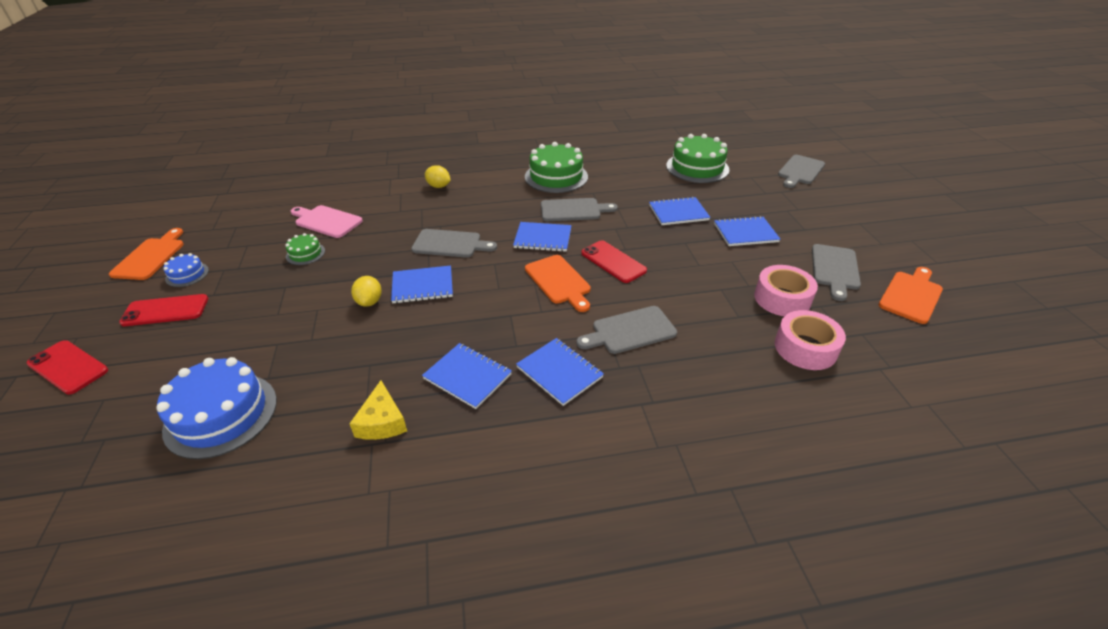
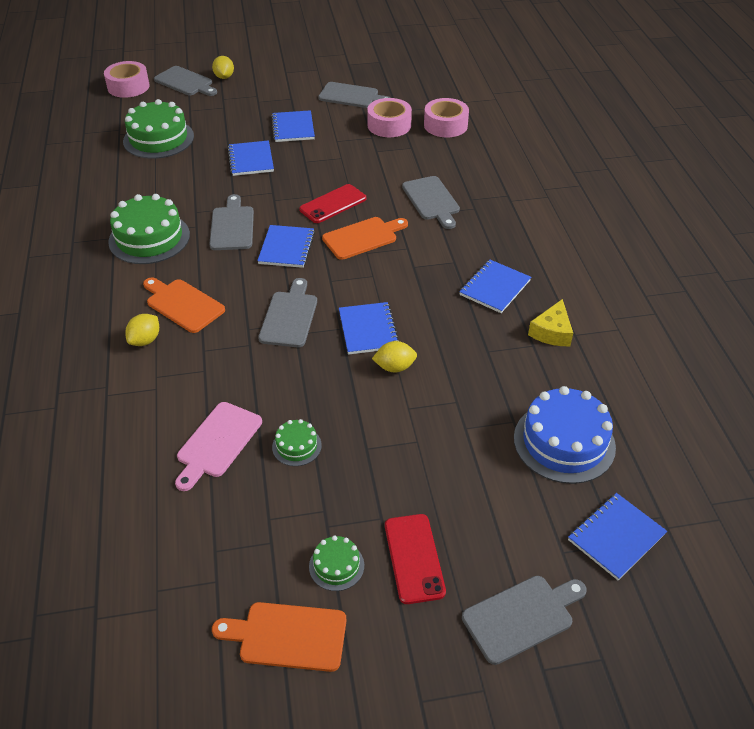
camera: 90 degrees left, 5 degrees up
red phone [26,340,108,394] -> grey cutting board [462,576,587,665]
blue cake [163,253,209,287] -> green cake [309,535,364,591]
yellow cheese [349,380,407,440] -> yellow cheese turned 120 degrees clockwise [528,299,573,346]
blue notebook [516,338,604,406] -> blue notebook moved to [568,493,667,580]
orange cutting board [879,267,943,324] -> orange cutting board moved to [143,277,225,333]
none -> pink tape [104,61,150,98]
none -> yellow lemon [212,56,234,79]

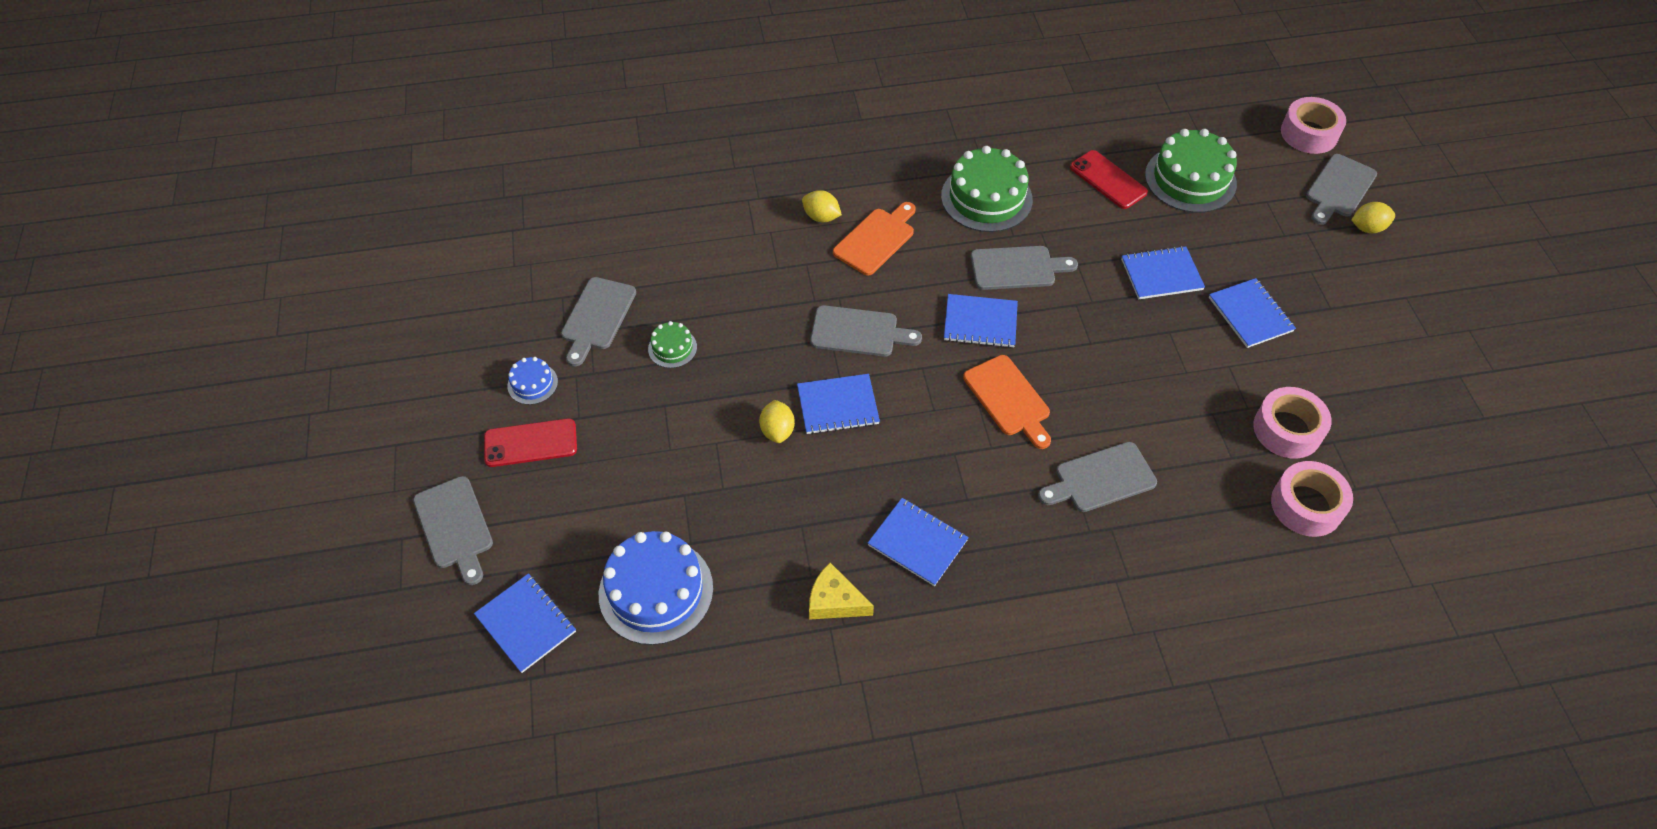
camera: 90 degrees right, 10 degrees up
pink cutting board [175,402,262,491] -> none
orange cutting board [212,602,346,672] -> none
blue notebook [271,110,315,142] -> blue notebook turned 75 degrees clockwise [1209,278,1296,348]
red phone [299,184,366,223] -> red phone moved to [1070,150,1148,209]
green cake [309,535,364,591] -> blue cake [508,357,558,405]
grey cutting board [318,82,391,108] -> grey cutting board moved to [561,277,636,366]

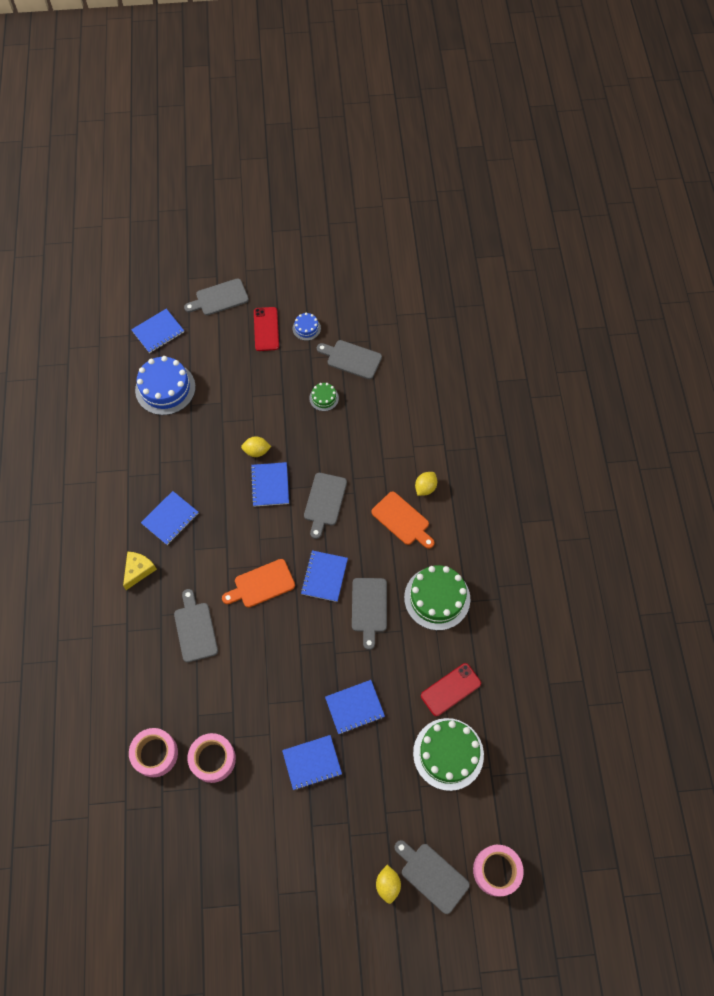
camera: 95 degrees right, 10 degrees up
yellow cheese [809,563,874,620] -> yellow cheese moved to [123,551,157,590]
blue notebook [1121,246,1205,299] -> blue notebook turned 75 degrees clockwise [325,680,385,734]

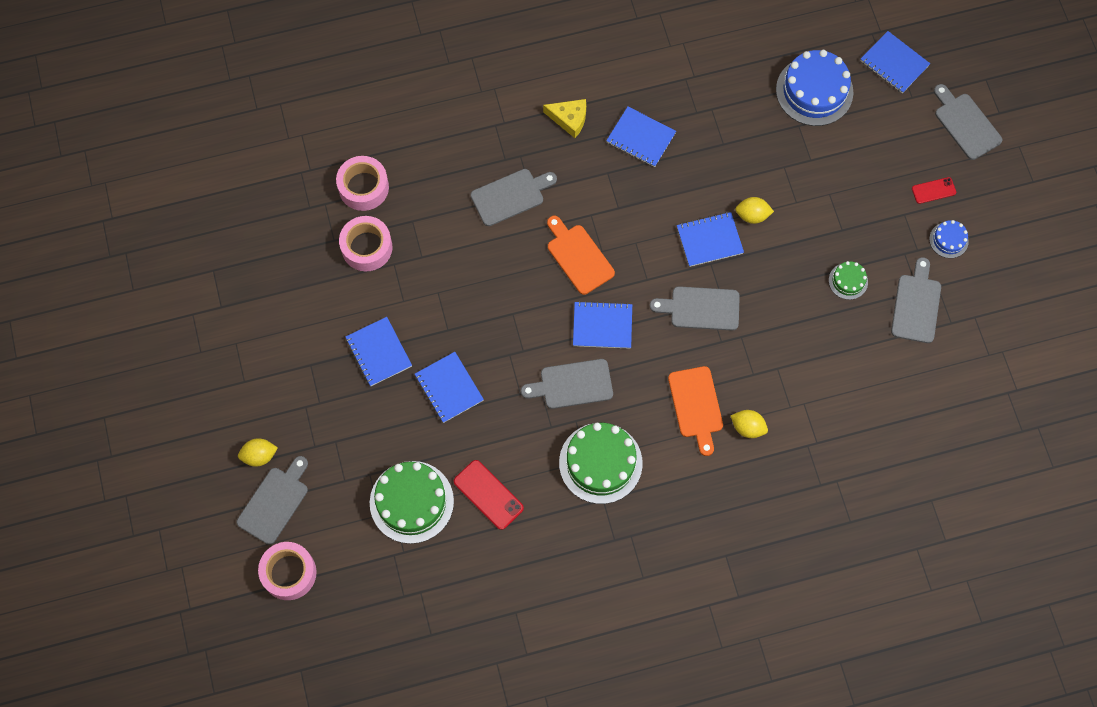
camera: 80 degrees right, 5 degrees up
yellow lemon [241,436,271,457] -> yellow lemon turned 75 degrees counterclockwise [735,197,774,224]
red phone [254,307,279,351] -> red phone [912,177,956,204], size x0.62
orange cutting board [371,491,435,549] -> orange cutting board turned 45 degrees counterclockwise [668,366,723,456]

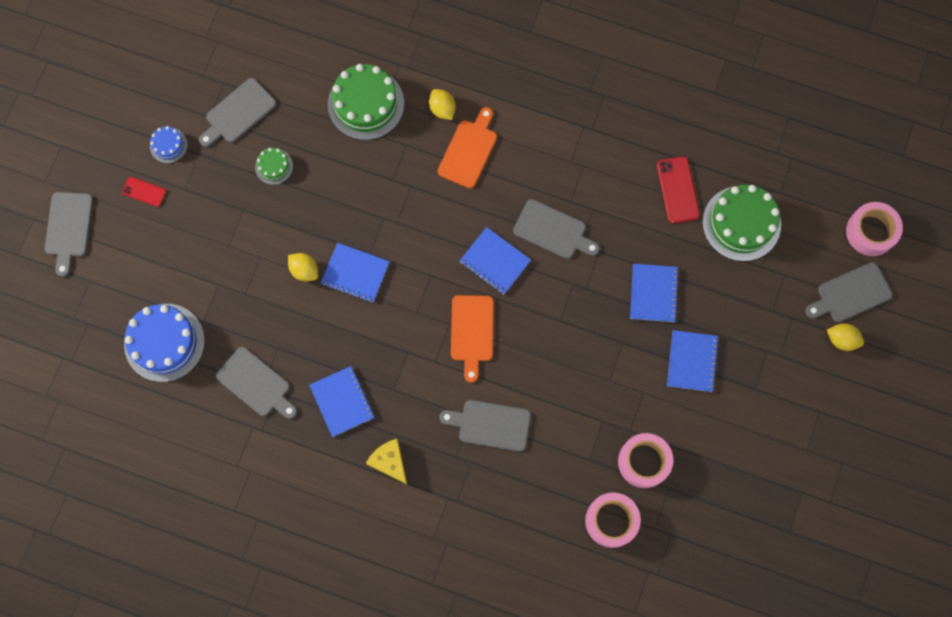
camera: 145 degrees left, 5 degrees up
green cake [559,423,643,504] -> green cake moved to [328,64,404,140]
grey cutting board [650,286,740,331] -> grey cutting board moved to [216,347,297,419]
blue notebook [860,31,930,93] -> none

